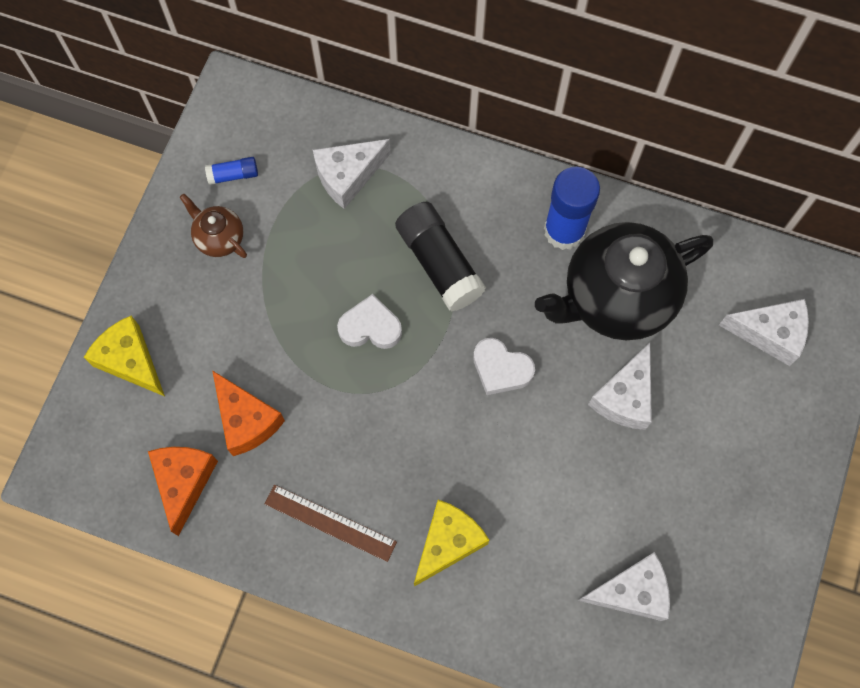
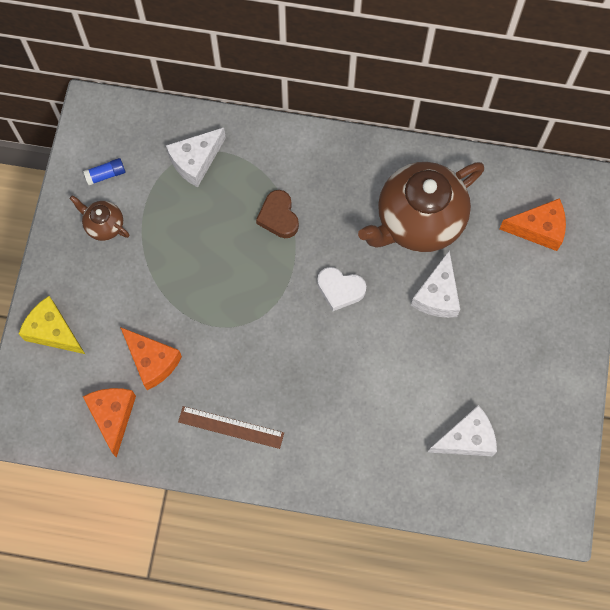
camera: 10 degrees left, 0 degrees up
white heart [337,294,402,349] -> none
black glue stick [395,202,486,312] -> brown heart [256,190,299,238]
yellow cheese [414,500,489,587] -> none
black teapot [535,222,713,340] -> brown teapot [358,162,484,252]
blue glue stick [544,167,600,250] -> none
white cheese [719,299,809,366] -> orange cheese [499,198,566,251]

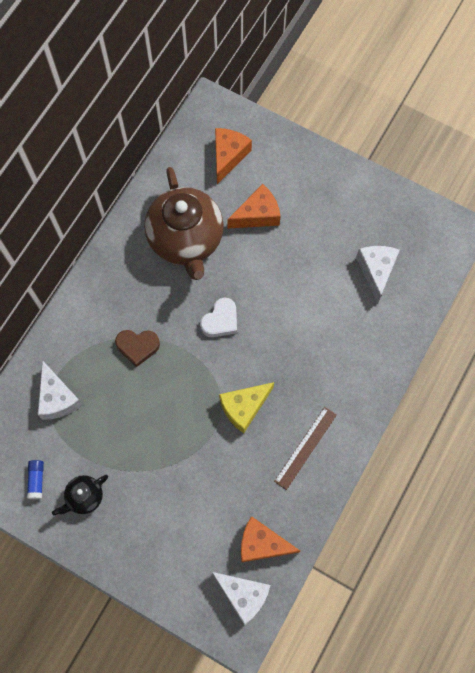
camera: 70 degrees left, 0 degrees up
yellow cheese [19,296,85,354] -> yellow cheese moved to [219,382,274,433]
brown teapot [70,195,130,241] -> black teapot [52,475,108,515]
orange cheese [120,327,182,390] -> orange cheese moved to [227,184,281,229]
white cheese [411,250,460,318] -> white cheese moved to [212,572,270,625]

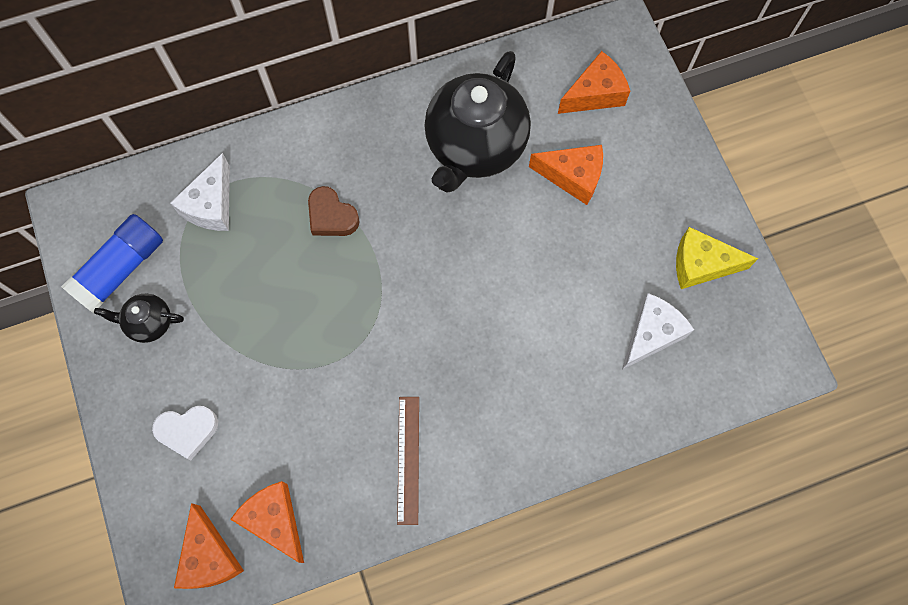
camera: 40 degrees right, 0 degrees up
blue glue stick [27,460,44,499] -> blue glue stick [61,214,163,313], size x2.08
brown teapot [144,167,224,280] -> black teapot [425,51,531,193]
white heart [200,298,237,337] -> white heart moved to [152,406,218,460]
white cheese [212,572,270,625] -> orange cheese [174,503,244,589]
yellow cheese [219,382,274,433] -> yellow cheese moved to [676,227,758,289]
brown ruler [274,407,337,490] -> brown ruler turned 75 degrees counterclockwise [397,397,419,525]

